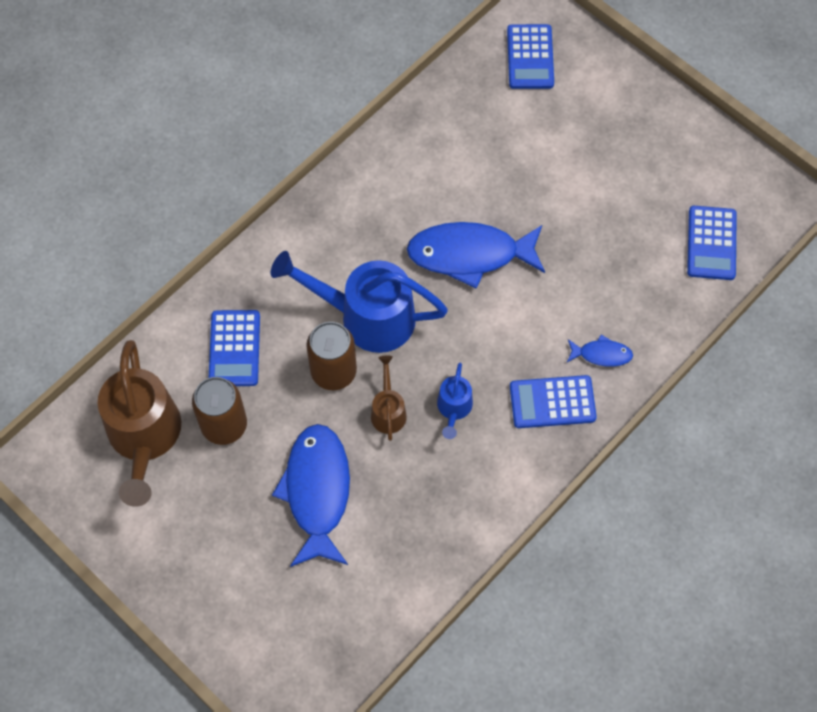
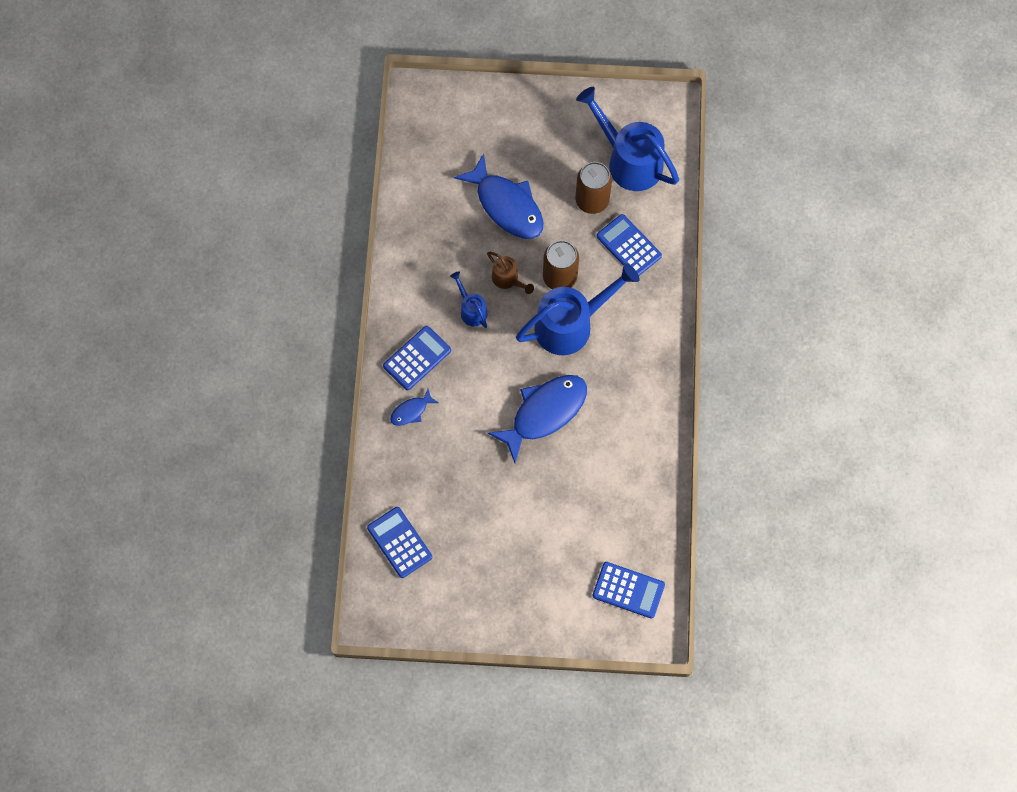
camera: 140 degrees right, 5 degrees up
brown watering can [98,340,181,507] -> blue watering can [576,87,679,191]
blue calculator [507,24,554,89] -> blue calculator turned 150 degrees clockwise [593,562,665,619]

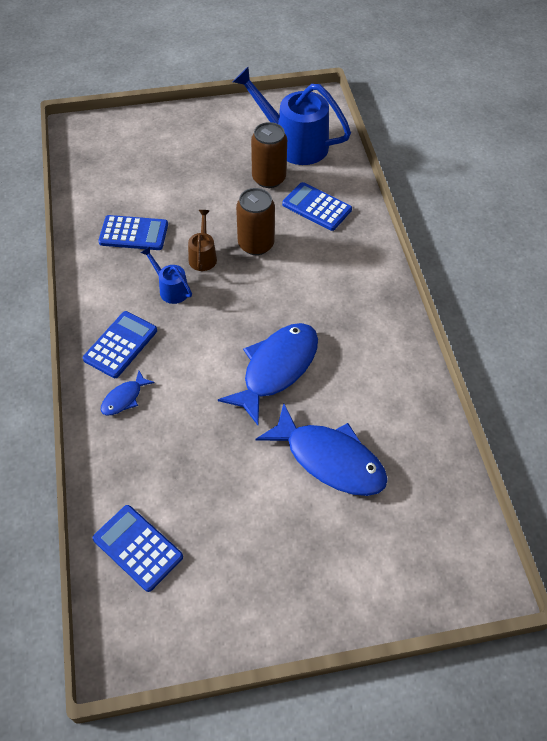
camera: 15 degrees left, 15 degrees down
blue fish [454,153,544,239] -> blue fish moved to [255,404,388,496]
brown watering can [487,252,534,294] -> brown watering can turned 120 degrees counterclockwise [188,210,217,271]
blue watering can [516,263,640,355] -> none
blue calculator [593,562,665,619] -> blue calculator moved to [98,215,168,250]

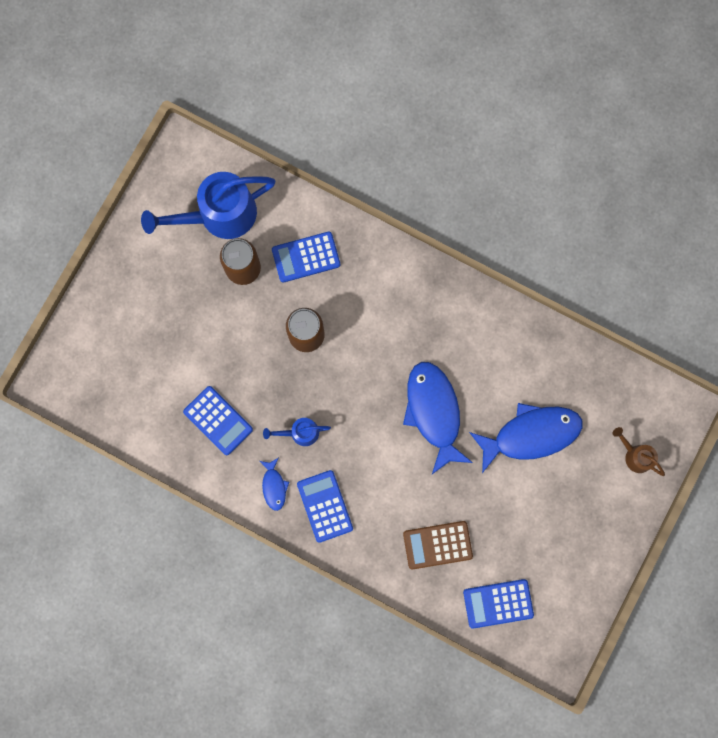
camera: 50 degrees left, 25 degrees up
blue calculator [98,215,168,250] -> blue calculator turned 90 degrees clockwise [183,386,253,455]
blue fish [101,371,155,415] -> blue fish moved to [260,458,289,511]
brown watering can [188,210,217,271] -> brown watering can moved to [613,427,665,476]
none -> brown calculator [403,521,473,570]

